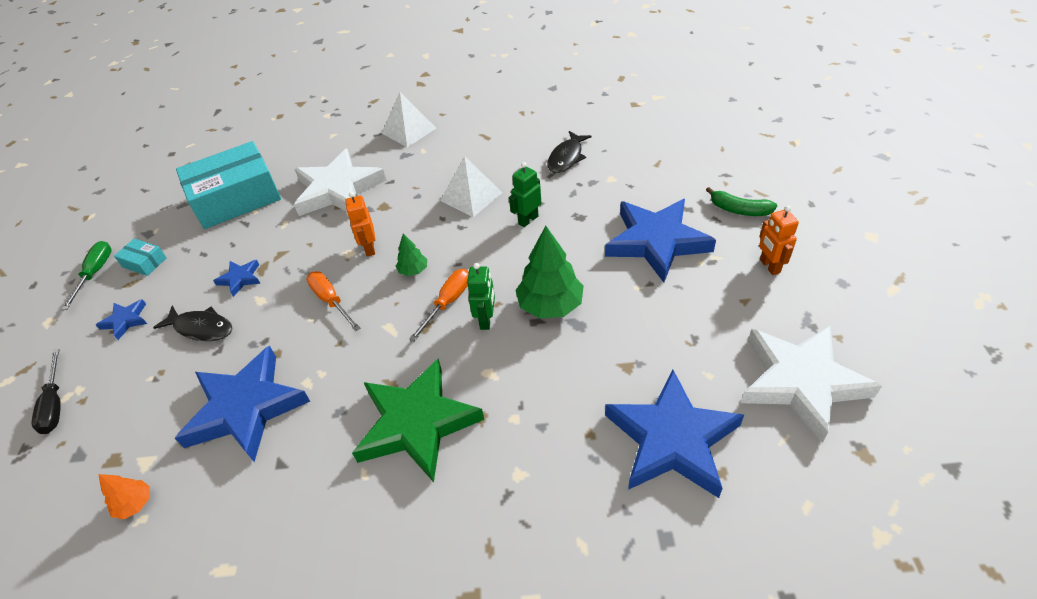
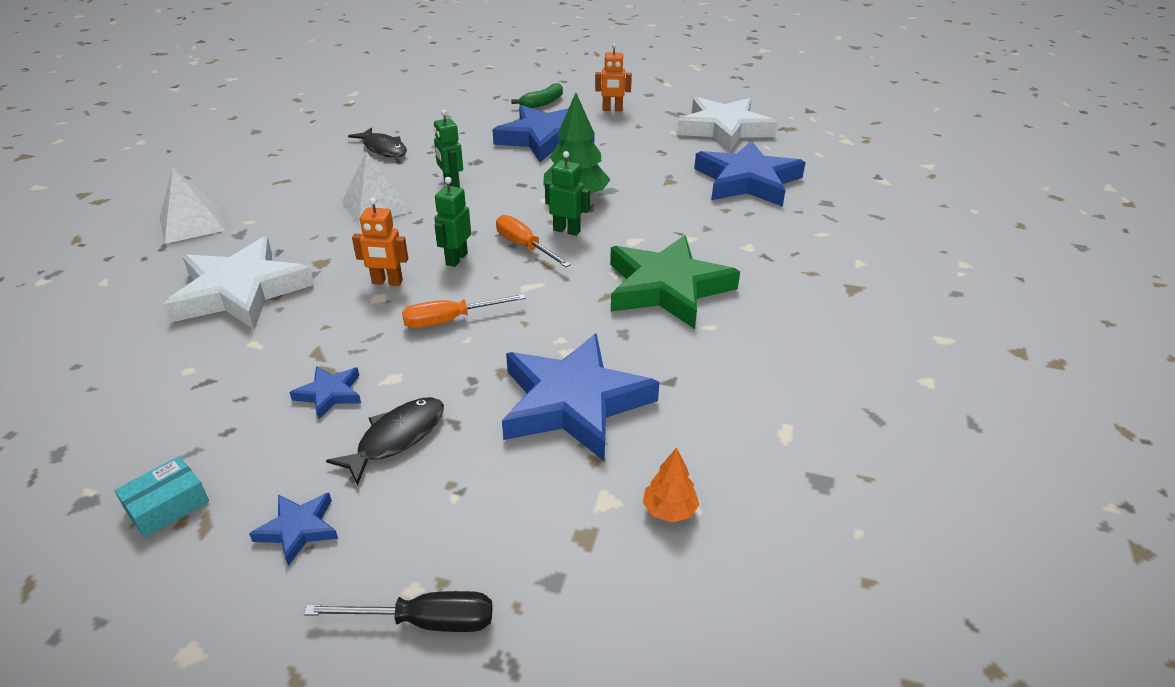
camera: 75 degrees left, 10 degrees down
green screwdriver [61,241,112,310] -> none
turquoise box [176,141,281,229] -> none
green tree [396,234,427,276] -> green robot [434,177,471,267]

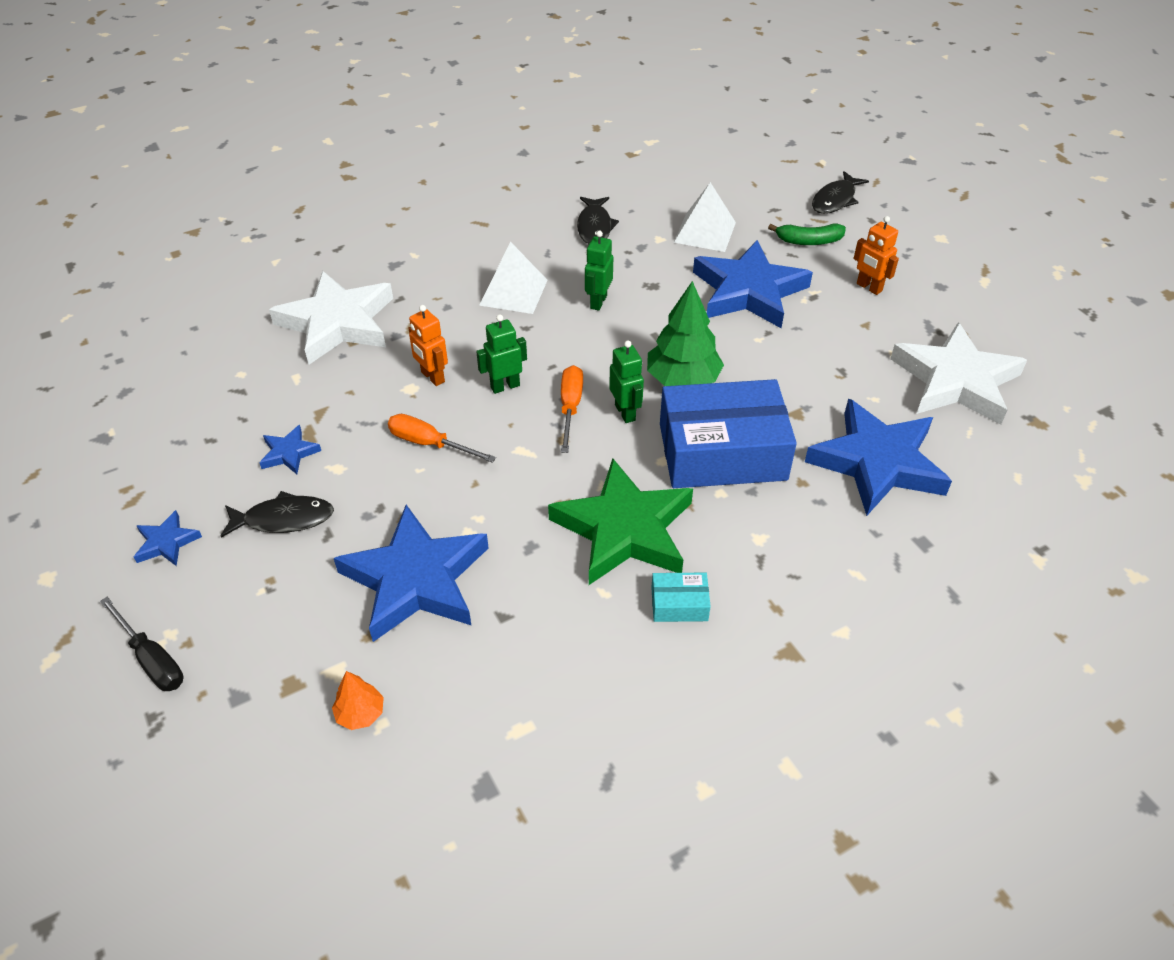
camera: 45 degrees right, 10 degrees up
turquoise box [114,456,209,538] -> turquoise box moved to [651,573,711,622]
white pyramid [160,167,226,244] -> white pyramid moved to [674,182,736,252]
none -> blue box [660,379,797,488]
none -> black fish [812,171,869,214]

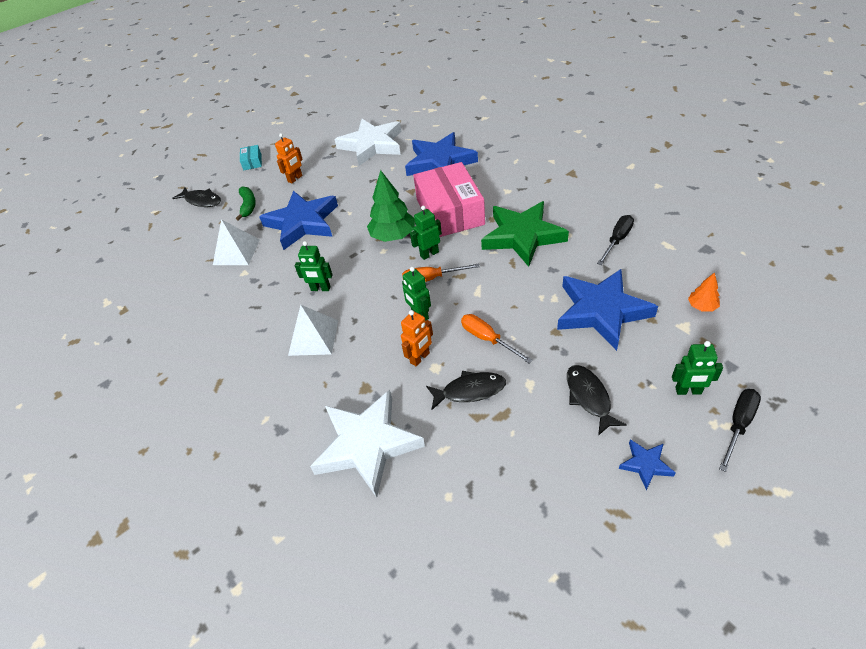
camera: 95 degrees left, 0 degrees up
blue star [260,425,321,474] -> none
orange screwdriver [388,414,496,463] -> orange screwdriver turned 120 degrees clockwise [461,314,533,363]
black fish [577,197,619,244] -> black fish moved to [426,371,506,410]
turquoise box [651,573,711,622] -> turquoise box moved to [240,145,262,170]
blue box [660,379,797,488] -> pink box [413,162,485,237]
none -> black screwdriver [597,215,634,265]
none -> green robot [672,341,723,395]

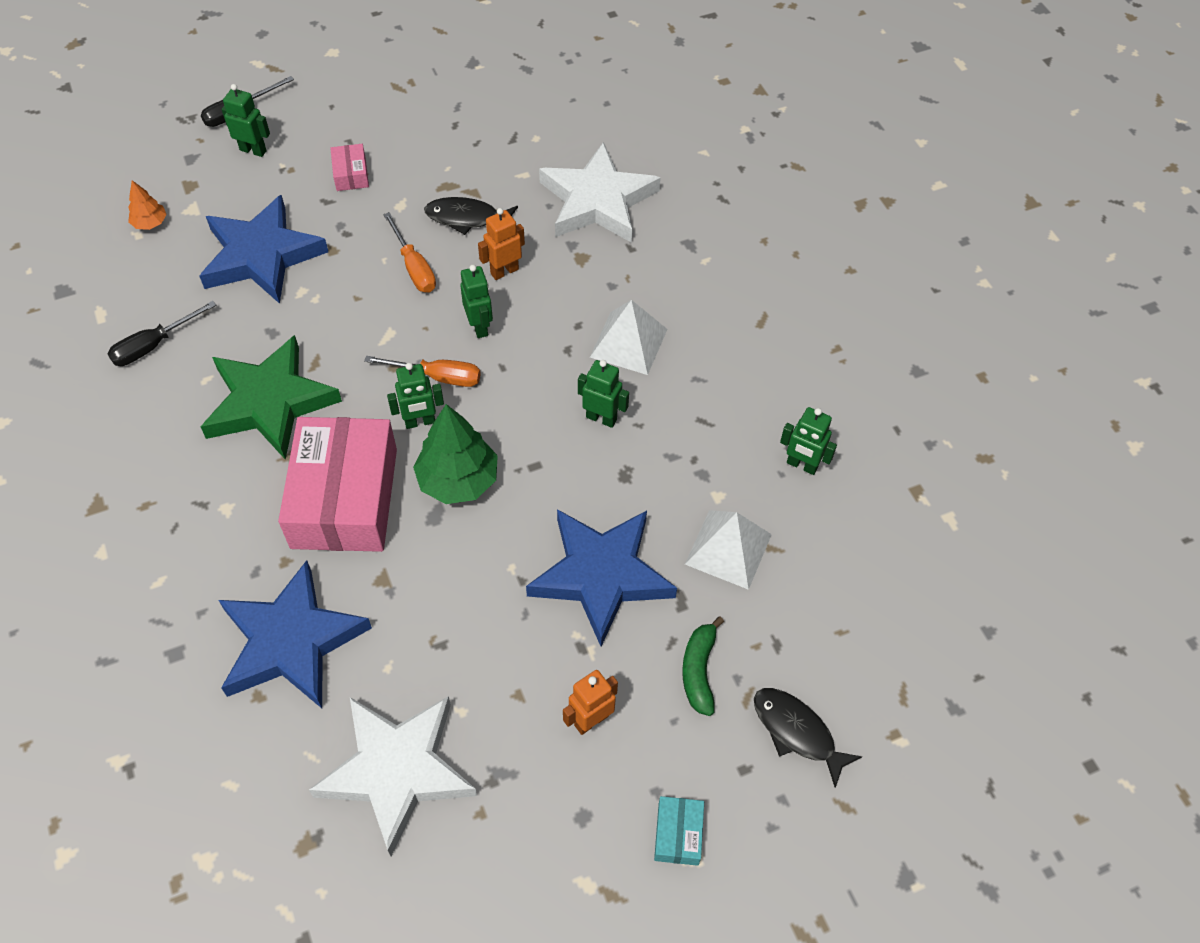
camera: 170 degrees left, 10 degrees up
black fish [567,365,627,436] -> pink box [330,144,369,191]
blue star [619,439,676,490] -> none
none -> green robot [780,407,837,475]

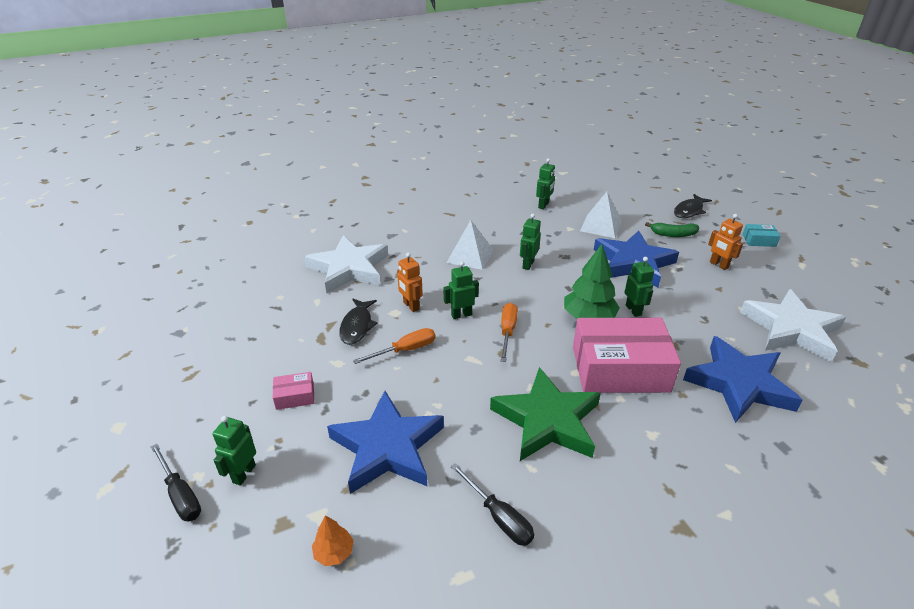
camera: 90 degrees left, 20 degrees down
green robot [387,363,444,429] -> green robot moved to [624,257,654,317]

